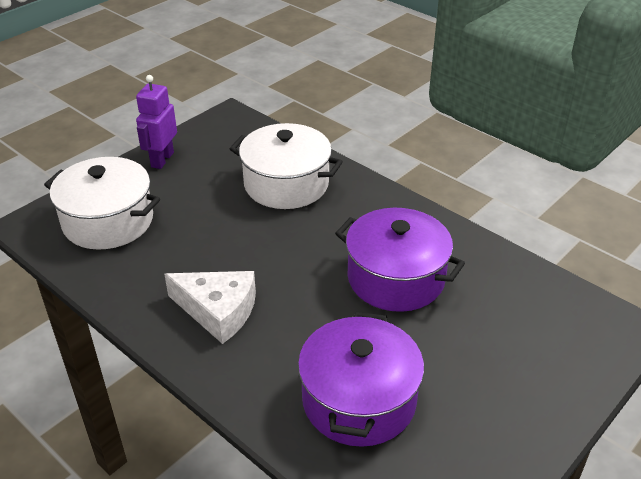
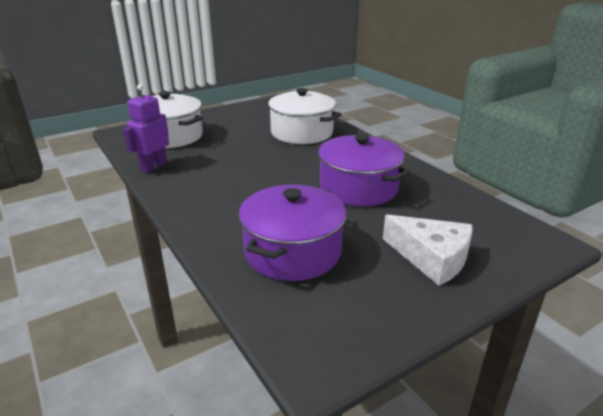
camera: 15 degrees right, 10 degrees down
purple robot [136,75,177,169] -> purple robot moved to [123,84,169,173]
white cheese [164,271,256,344] -> white cheese moved to [383,214,473,286]

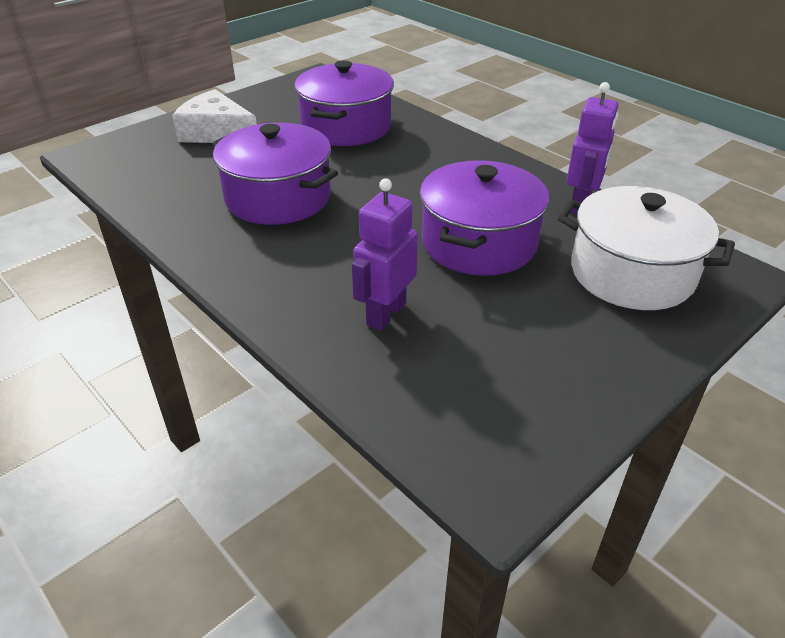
camera: 170 degrees right, 10 degrees up
white pot [265,88,342,144] -> purple robot [352,178,418,331]
none -> purple pot [420,160,549,276]

